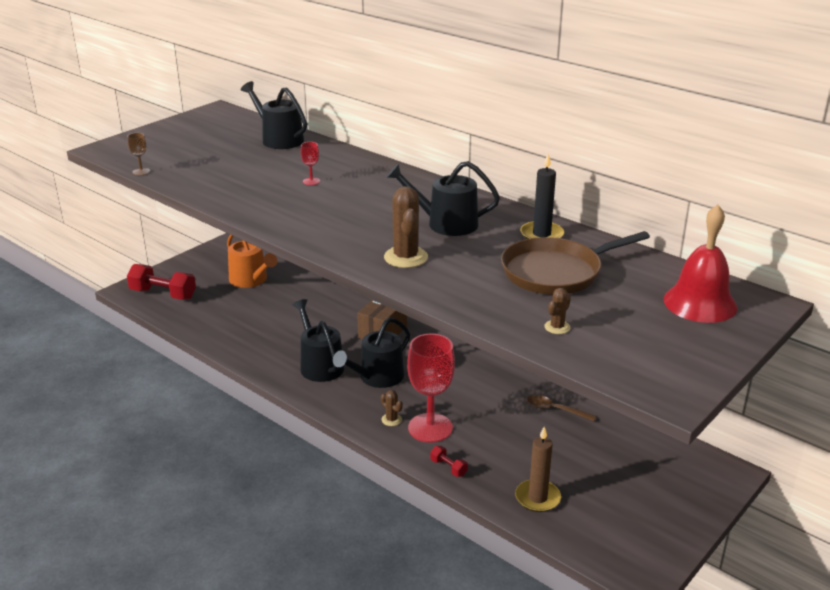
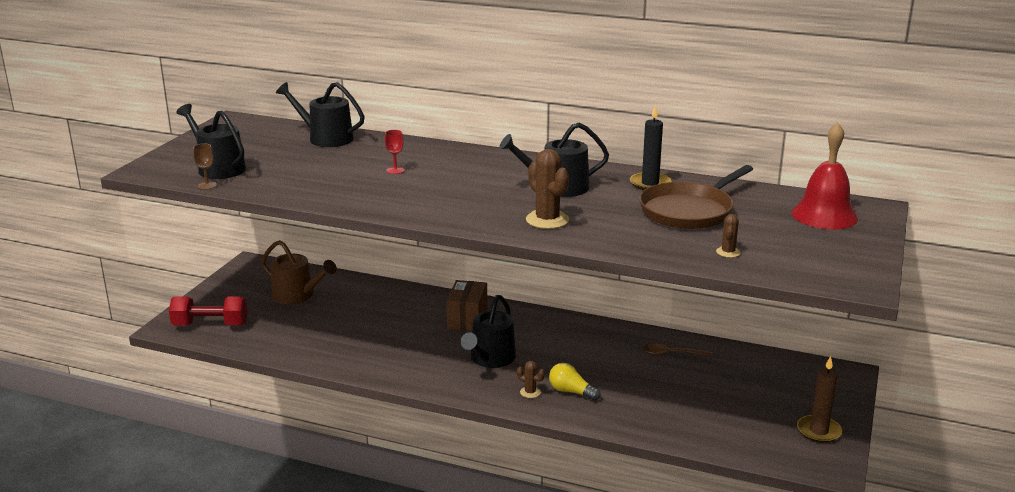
camera: 20 degrees left, 5 degrees down
orange watering can [227,235,278,288] -> brown watering can [261,240,337,304]
black watering can [292,299,344,382] -> black watering can moved to [176,104,246,179]
red goblet [407,334,455,443] -> yellow light bulb [549,363,601,401]
red dumbbell [430,446,468,477] -> none
brown candle [515,427,561,512] -> brown candle moved to [797,356,842,443]

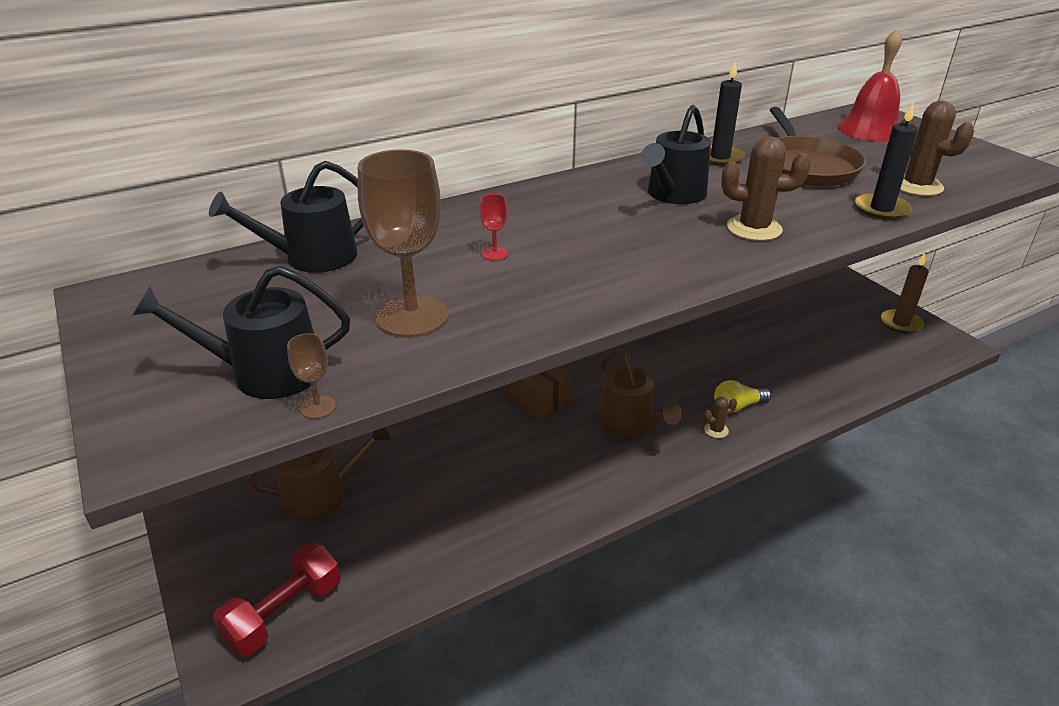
camera: 50 degrees left, 10 degrees up
black watering can [461,295,516,368] -> brown watering can [599,349,682,437]
brown spoon [643,344,713,356] -> none
brown cactus [716,214,741,258] -> brown cactus [900,101,974,196], size x1.93
none -> brown goblet [358,149,448,338]
none -> black candle [855,103,918,220]

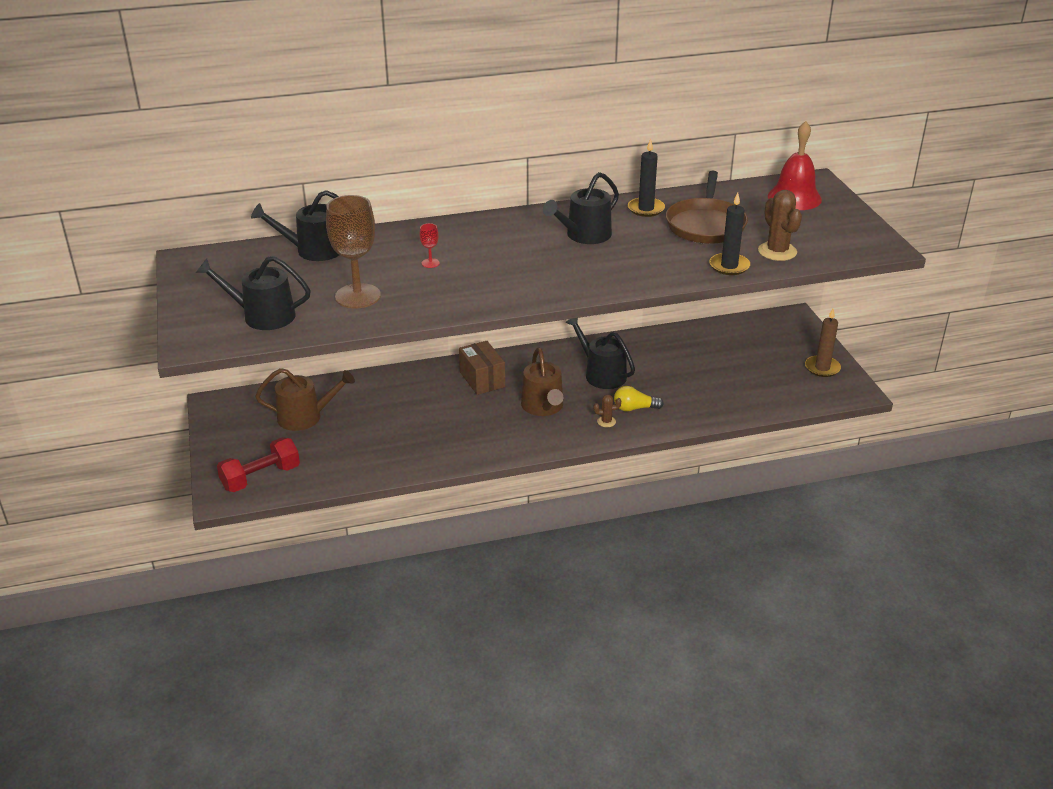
camera: 15 degrees right, 0 degrees up
brown goblet [287,333,336,419] -> none
brown cactus [721,136,811,241] -> none
none -> black watering can [565,318,635,389]

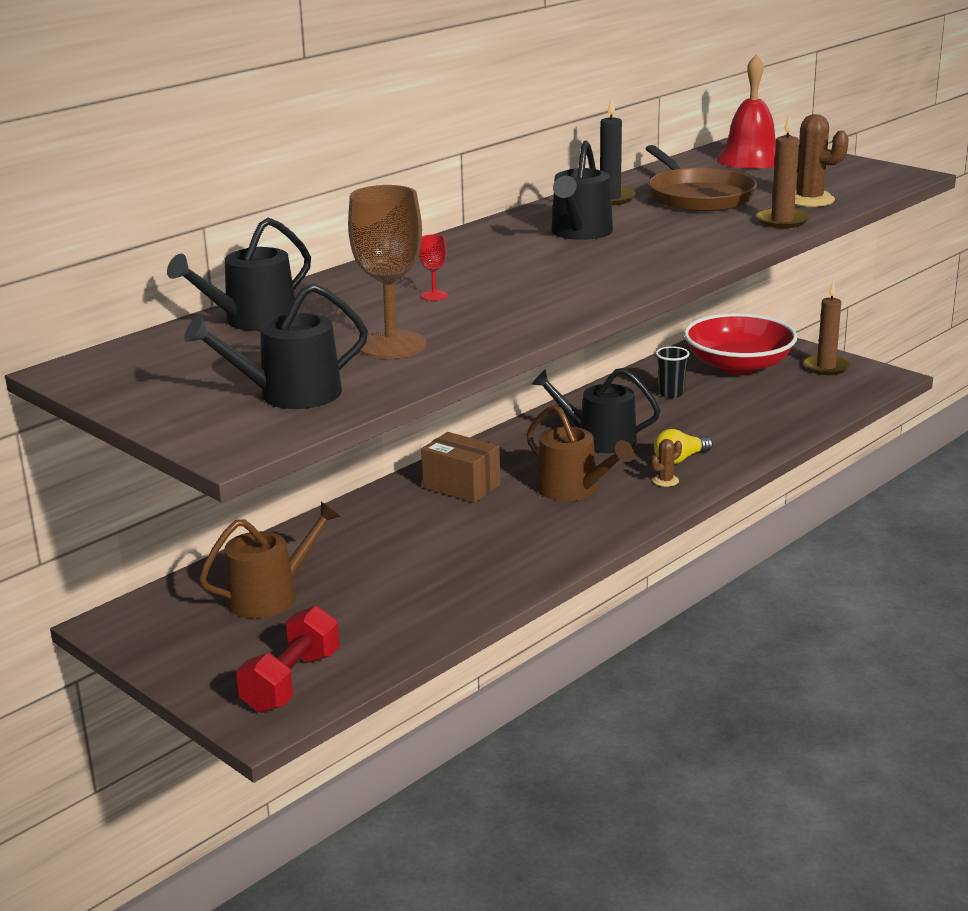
camera: 30 degrees left, 10 degrees down
black candle [709,193,750,275] -> brown candle [756,116,810,228]
none -> black cup [656,346,689,398]
none -> red bowl [684,313,797,374]

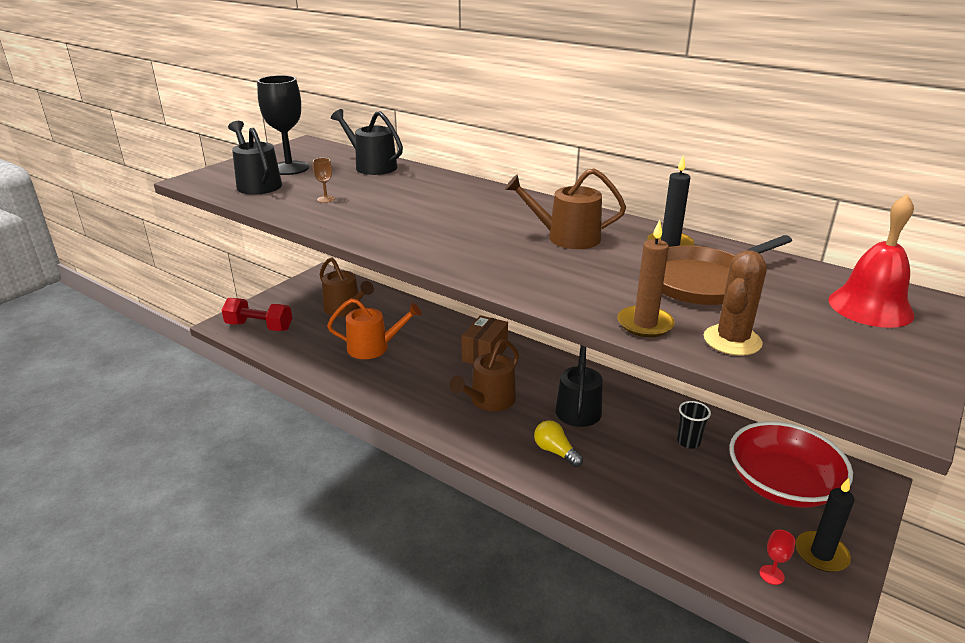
camera: 80 degrees right, 5 degrees up
brown goblet [348,185,426,359] -> brown goblet [313,158,335,203], size x0.42
red goblet [419,234,448,301] -> red goblet moved to [759,530,795,585]
black watering can [551,141,613,240] -> brown watering can [505,168,626,249]
brown cactus [651,439,682,487] -> none
brown candle [804,282,850,375] -> black candle [796,478,854,572]
none -> black goblet [257,75,309,175]
none -> orange watering can [327,298,422,359]

